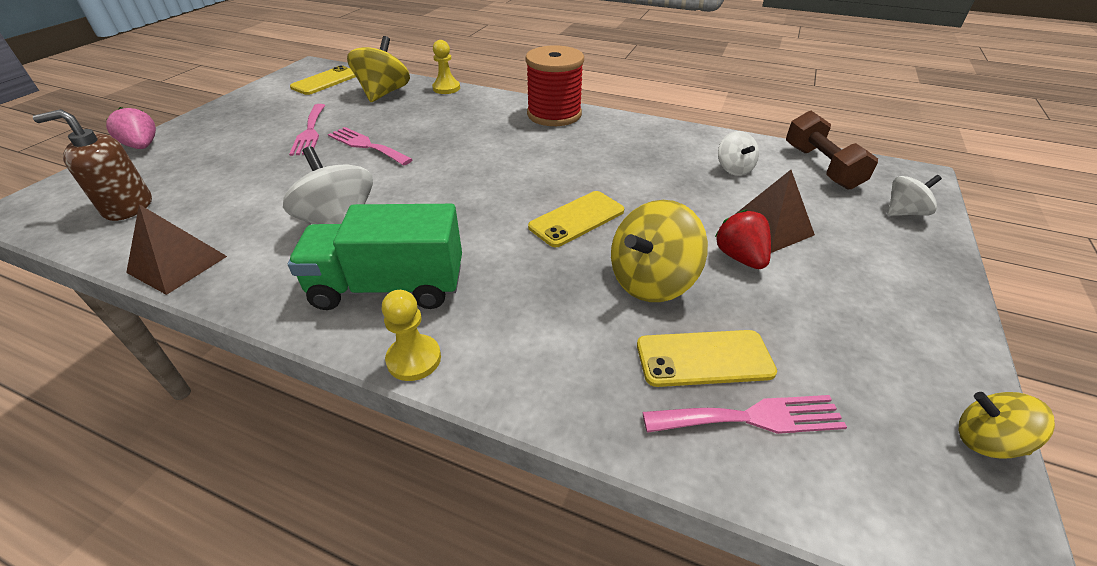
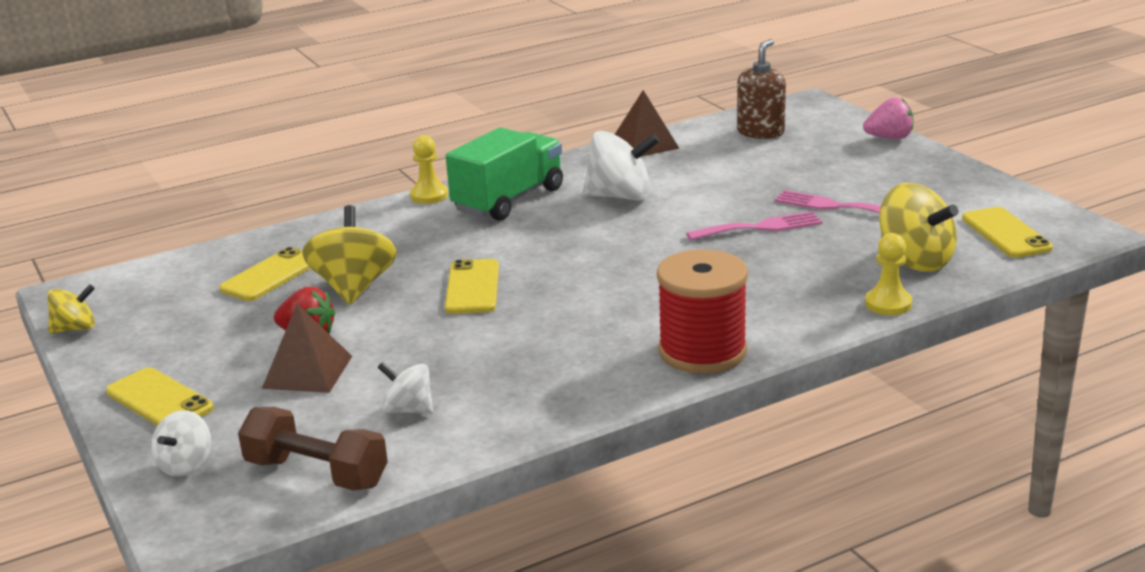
camera: 130 degrees right, 15 degrees down
pink fork [642,395,847,434] -> none
none -> yellow phone [106,367,214,426]

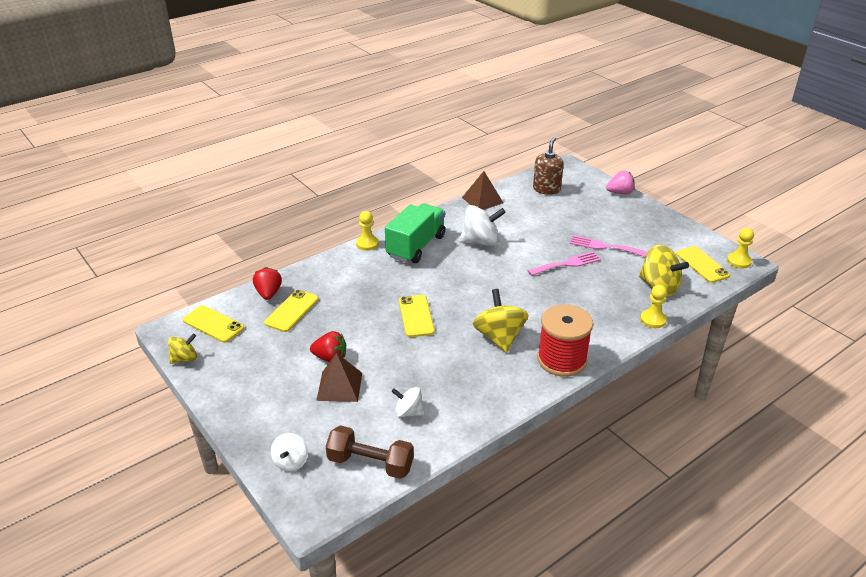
camera: 10 degrees left, 10 degrees up
yellow phone [106,367,214,426] -> yellow phone moved to [183,305,244,343]
yellow spinning top [302,205,397,304] -> yellow spinning top moved to [473,289,529,353]
none -> red strawberry [253,267,282,300]
none -> yellow pawn [727,228,754,268]

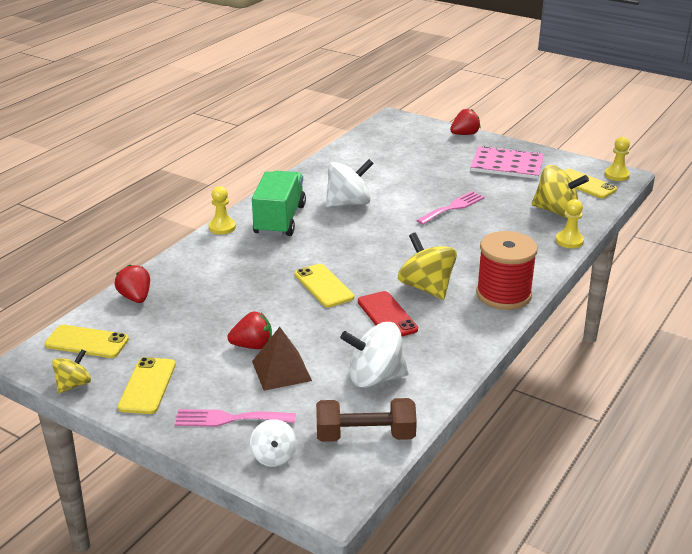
camera: 20 degrees left, 5 degrees down
yellow phone [264,290,319,332] -> yellow phone moved to [118,357,176,414]
white spinning top [392,387,424,417] -> white spinning top [340,322,409,388], size x1.73
brown pyramid [462,171,503,210] -> none
brown soap dispenser [533,137,564,195] -> none
pink fork [570,235,647,257] -> pink fork moved to [175,409,296,427]
pink strawberry [606,171,635,194] -> red strawberry [450,109,480,135]
none -> red phone [358,291,418,337]
none -> pink notebook [471,145,544,179]

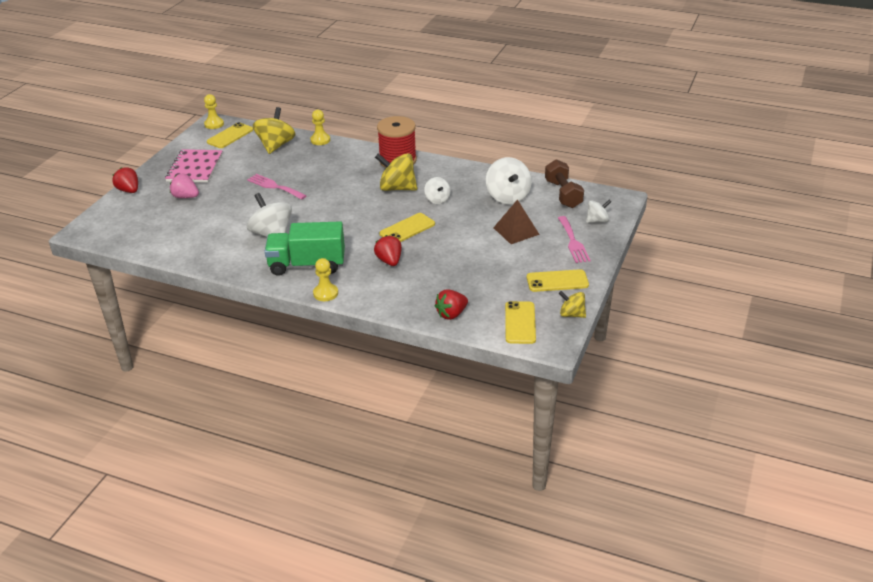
camera: 100 degrees left, 5 degrees up
red strawberry [227,312,272,349] -> red strawberry moved to [374,235,402,266]
red phone [358,291,418,337] -> white spinning top [424,177,451,204]
yellow spinning top [398,233,457,300] -> yellow spinning top turned 60 degrees clockwise [375,153,417,191]
none -> pink strawberry [170,174,199,198]

